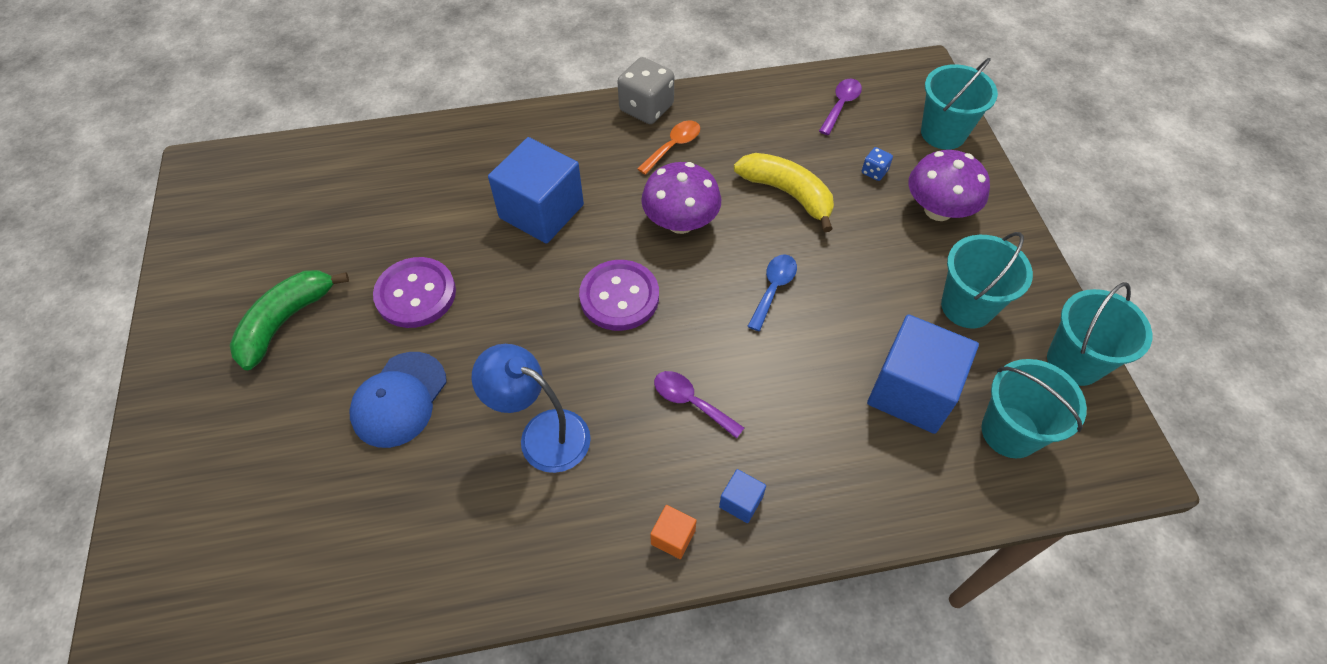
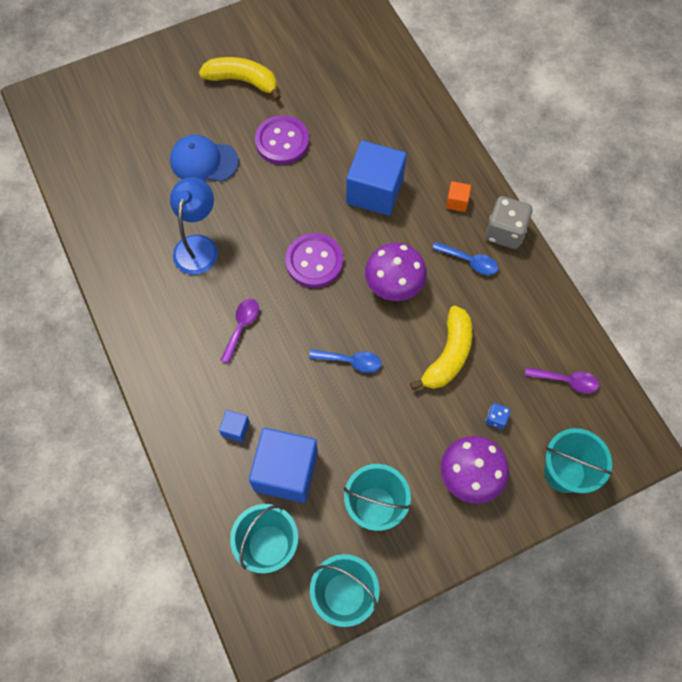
camera: 75 degrees right, 10 degrees up
green banana [230,270,349,370] -> yellow banana [199,57,281,101]
orange spoon [637,120,700,175] -> blue spoon [432,242,498,275]
orange cube [650,505,697,559] -> orange cube moved to [446,181,471,212]
blue cube [719,469,766,523] -> blue cube moved to [219,410,250,442]

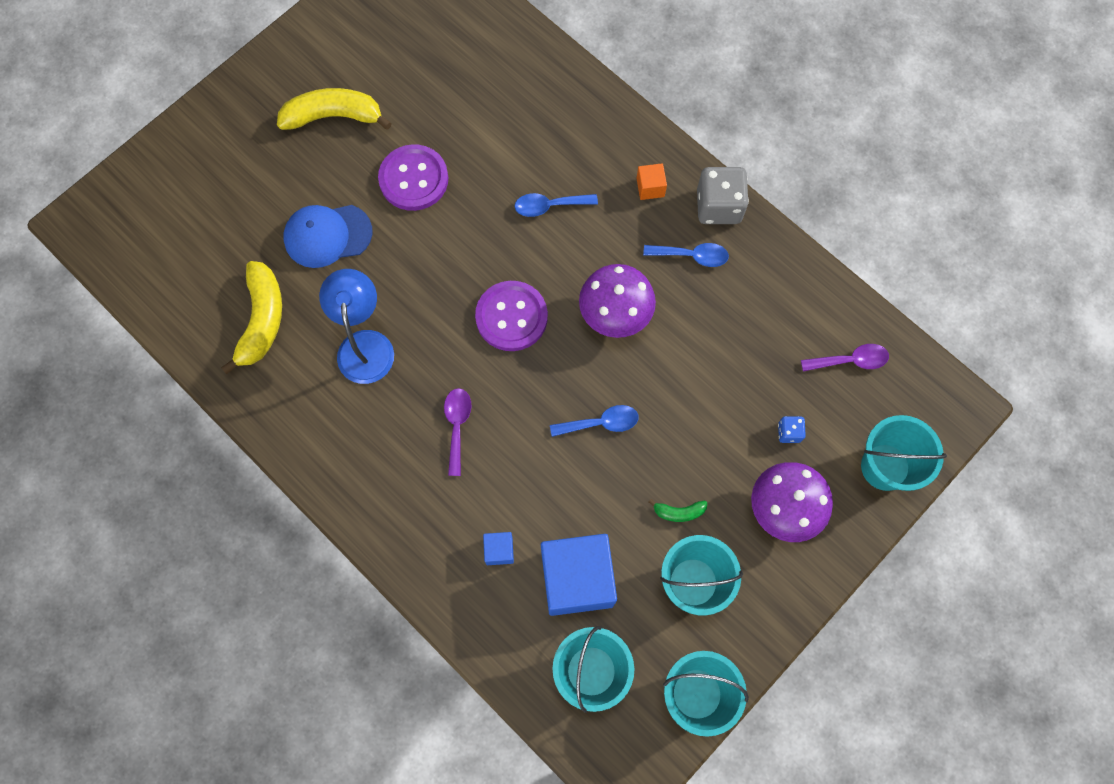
camera: 20 degrees left, 5 degrees up
blue cube [346,140,407,216] -> blue spoon [515,193,598,217]
yellow banana [410,306,472,390] -> yellow banana moved to [221,261,282,374]
none -> green banana [649,499,707,522]

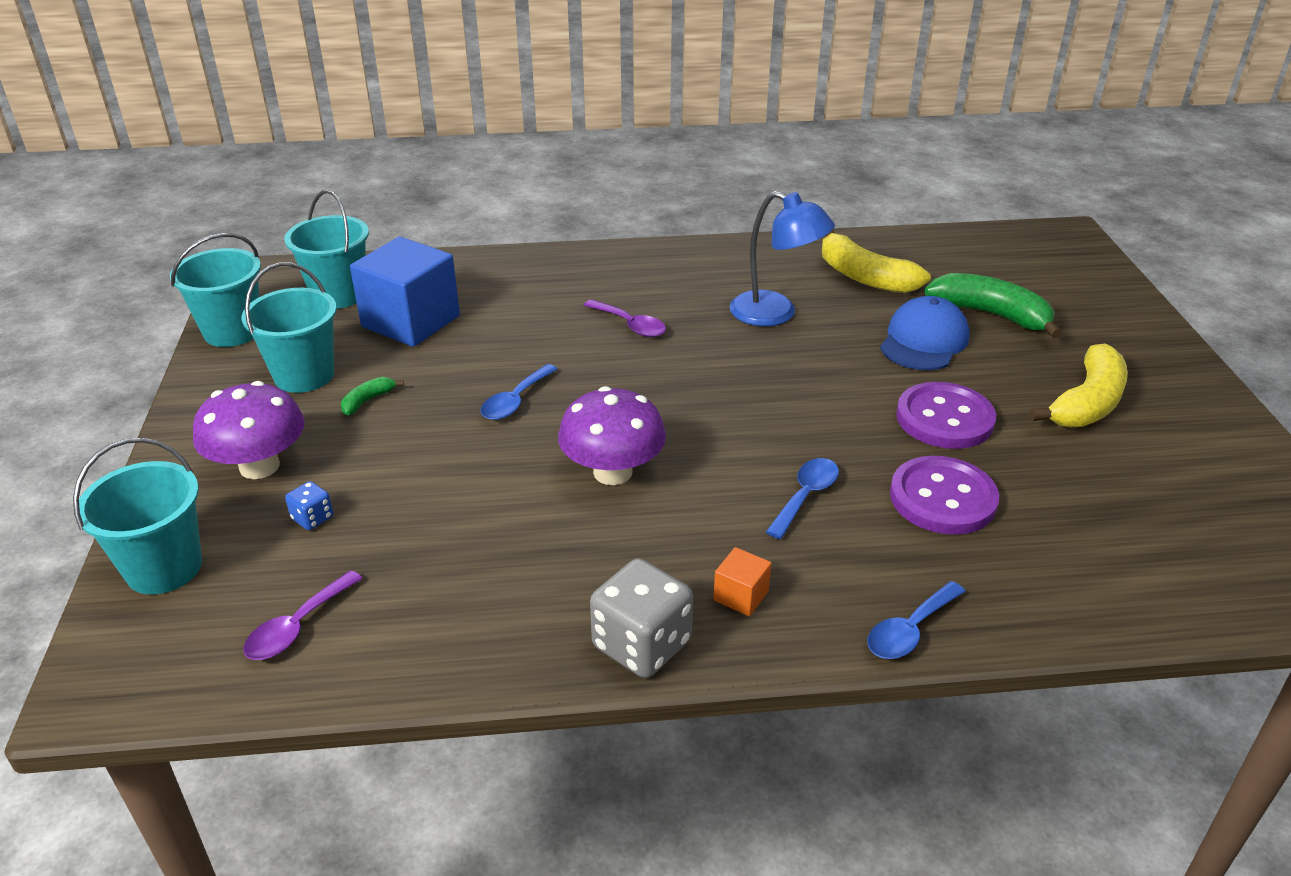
camera: 130 degrees right, 35 degrees down
purple button [475,281,548,351] -> purple button moved to [890,456,999,535]
blue cube [483,532,514,565] -> none
blue spoon [643,243,729,267] -> blue spoon moved to [867,581,966,659]
none -> green banana [924,273,1062,338]

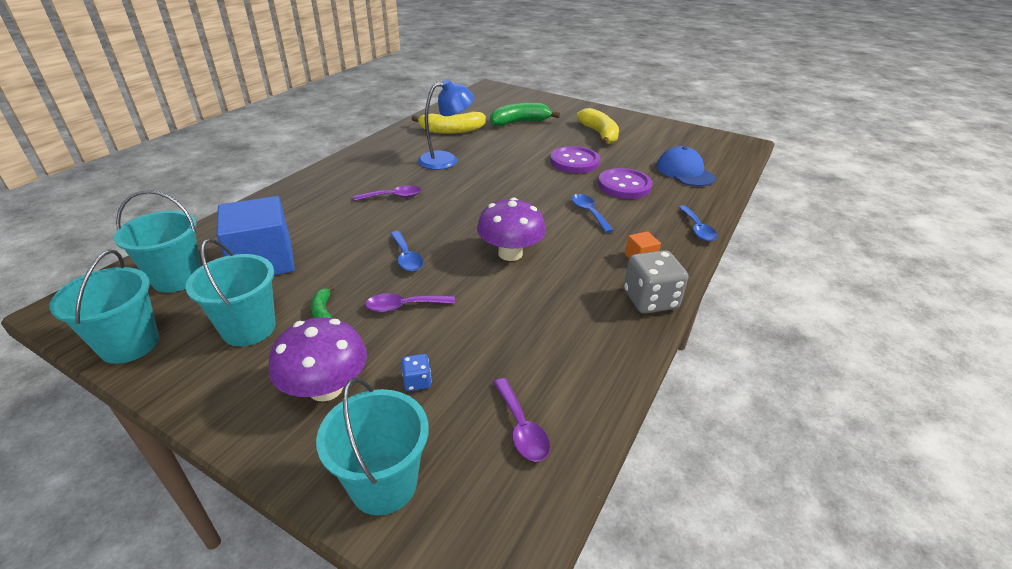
camera: 55 degrees left, 0 degrees up
blue cap [880,296,970,370] -> blue cap moved to [656,146,716,186]
none -> purple spoon [365,293,455,312]

